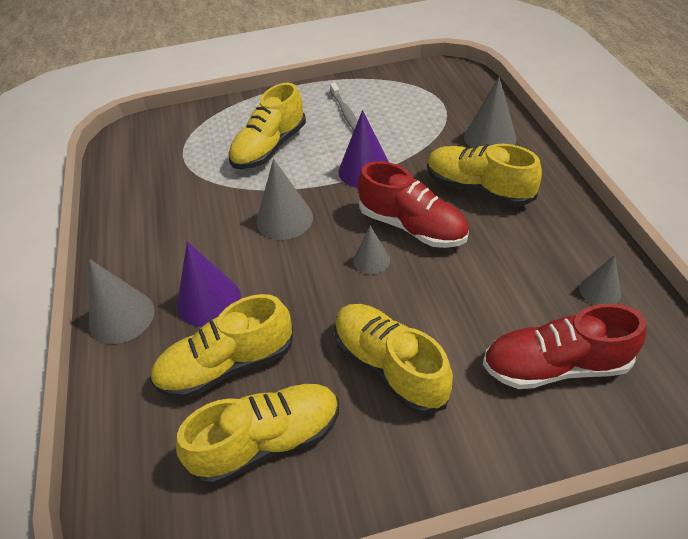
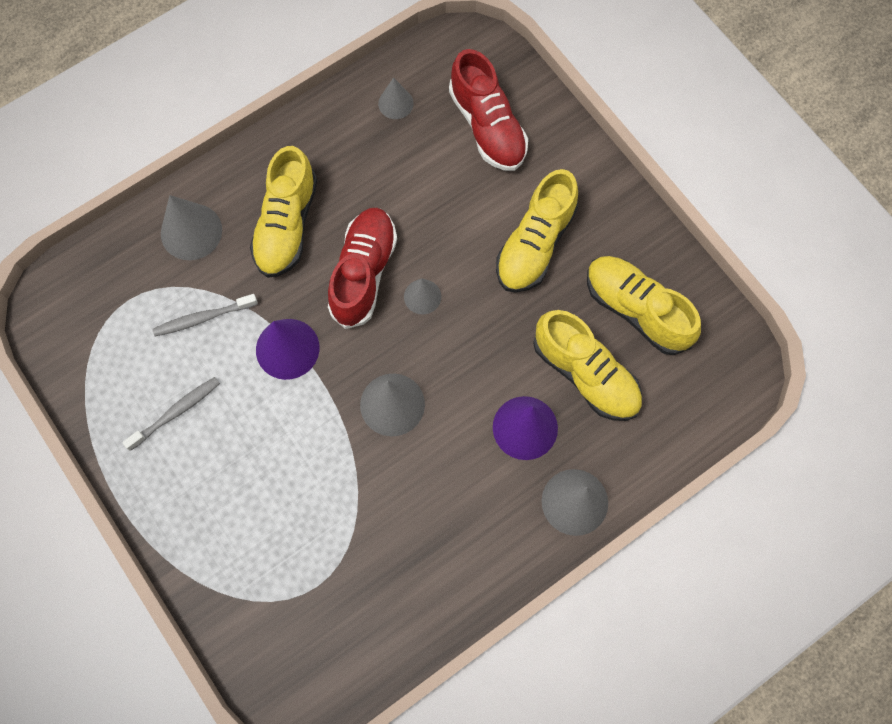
camera: 115 degrees left, 25 degrees up
yellow shoe [229,83,306,169] -> none
none -> grey toothbrush [152,294,258,337]

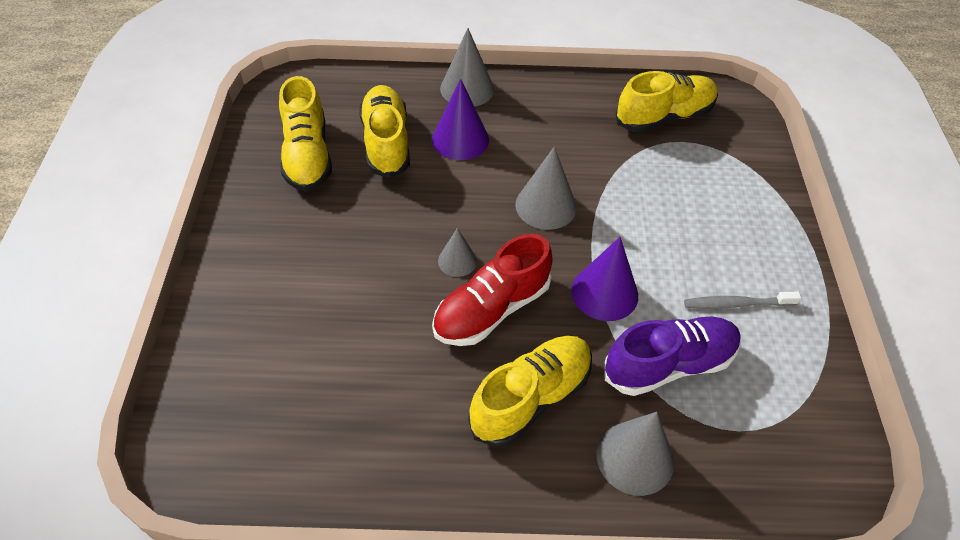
camera: 145 degrees left, 20 degrees down
grey toothbrush [152,294,258,337] -> purple shoe [605,317,741,396]
grey cone [378,77,414,119] -> none
red shoe [449,49,528,171] -> none
yellow shoe [496,169,578,293] -> yellow shoe moved to [616,71,718,133]

